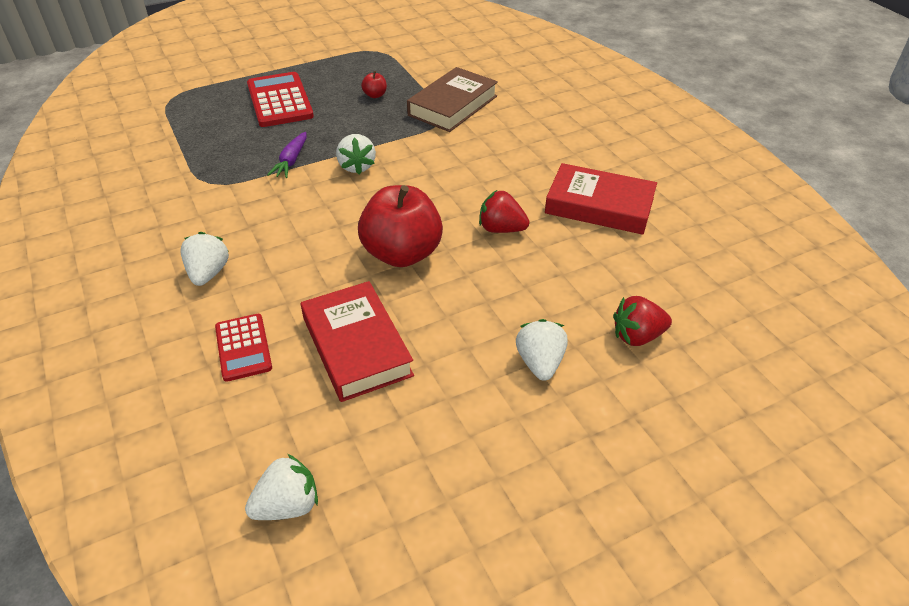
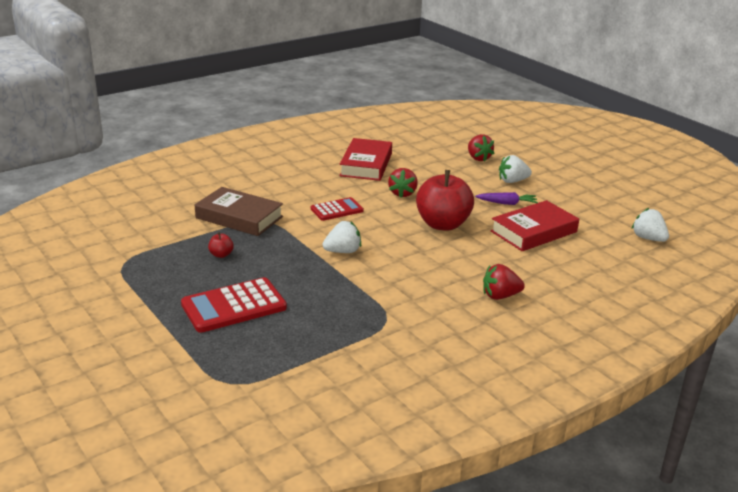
camera: 100 degrees left, 15 degrees down
white strawberry [180,232,229,286] -> red strawberry [483,264,525,300]
red calculator [215,314,272,382] -> red calculator moved to [311,197,364,221]
purple carrot [267,132,307,178] -> purple carrot moved to [475,192,538,205]

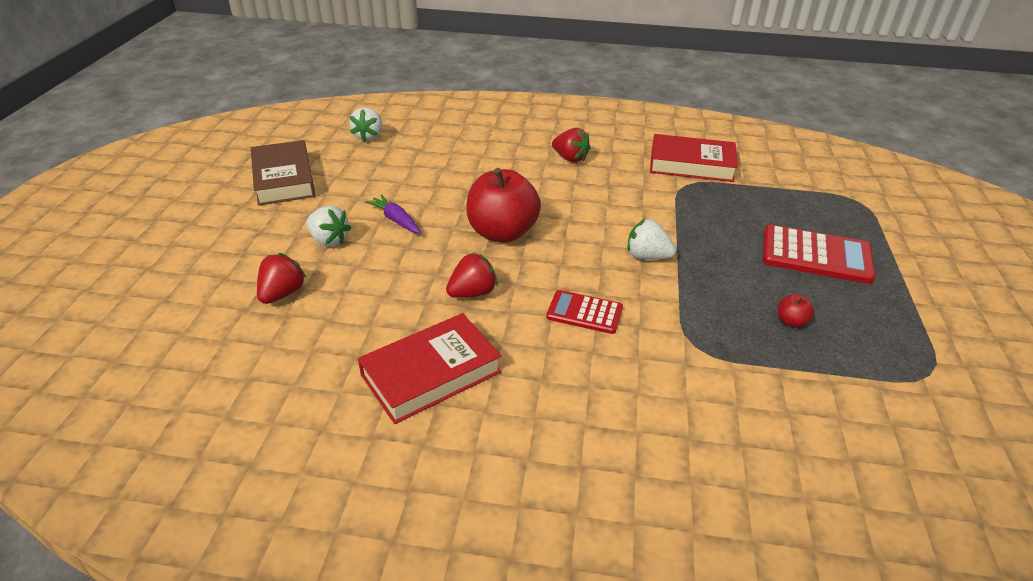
camera: 135 degrees left, 10 degrees up
brown book [195,187,283,236] -> brown book moved to [251,140,316,206]
red book [490,200,579,251] -> red book moved to [650,134,738,182]

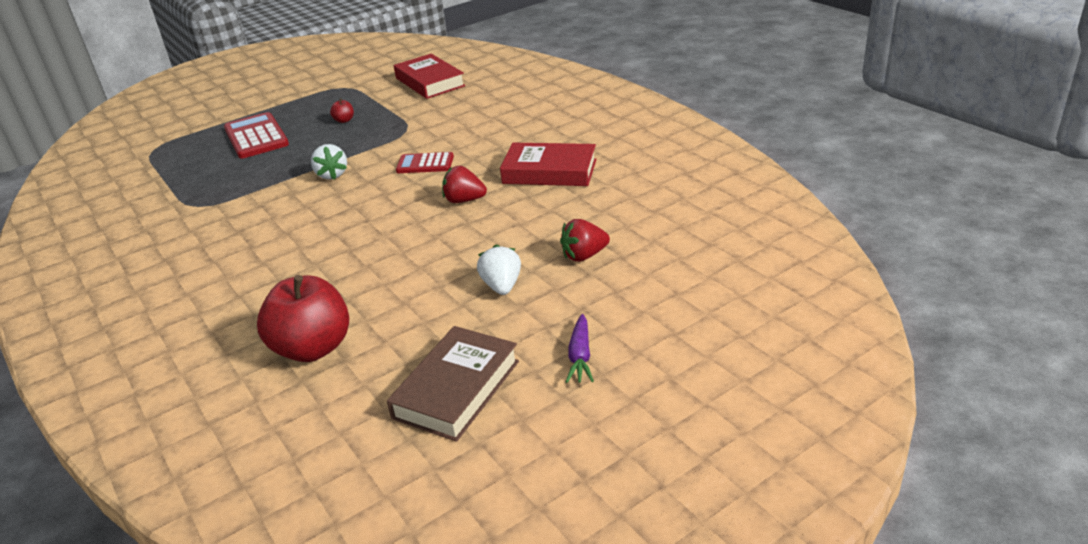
camera: 130 degrees left, 5 degrees down
white strawberry [349,107,382,142] -> none
purple carrot [365,194,421,234] -> purple carrot moved to [566,314,594,383]
red apple [466,168,541,243] -> red apple moved to [257,275,349,362]
red calculator [546,290,623,334] -> red calculator turned 120 degrees clockwise [396,152,454,173]
red strawberry [552,128,591,163] -> none
red book [650,134,738,182] -> red book moved to [394,54,465,99]

